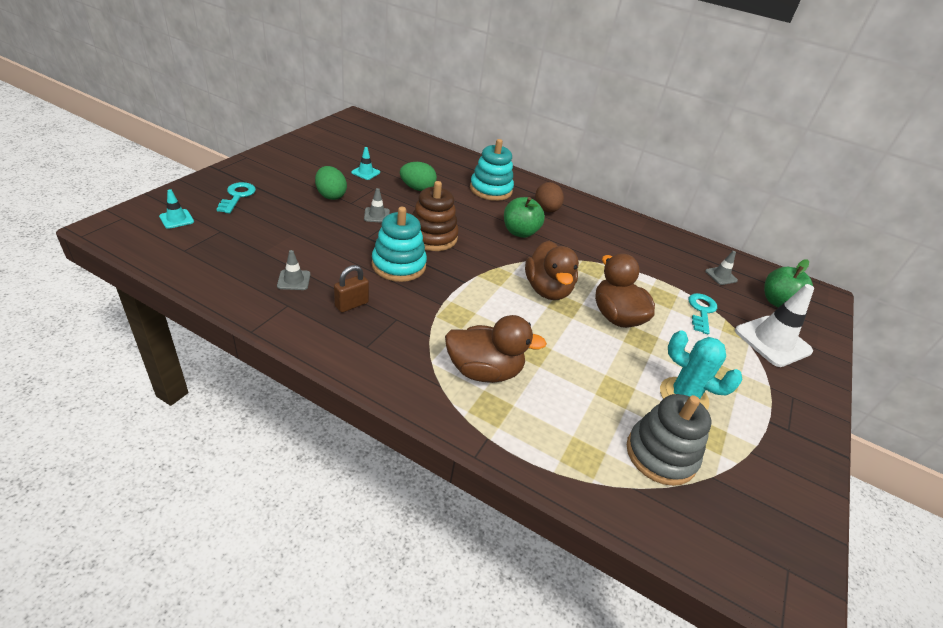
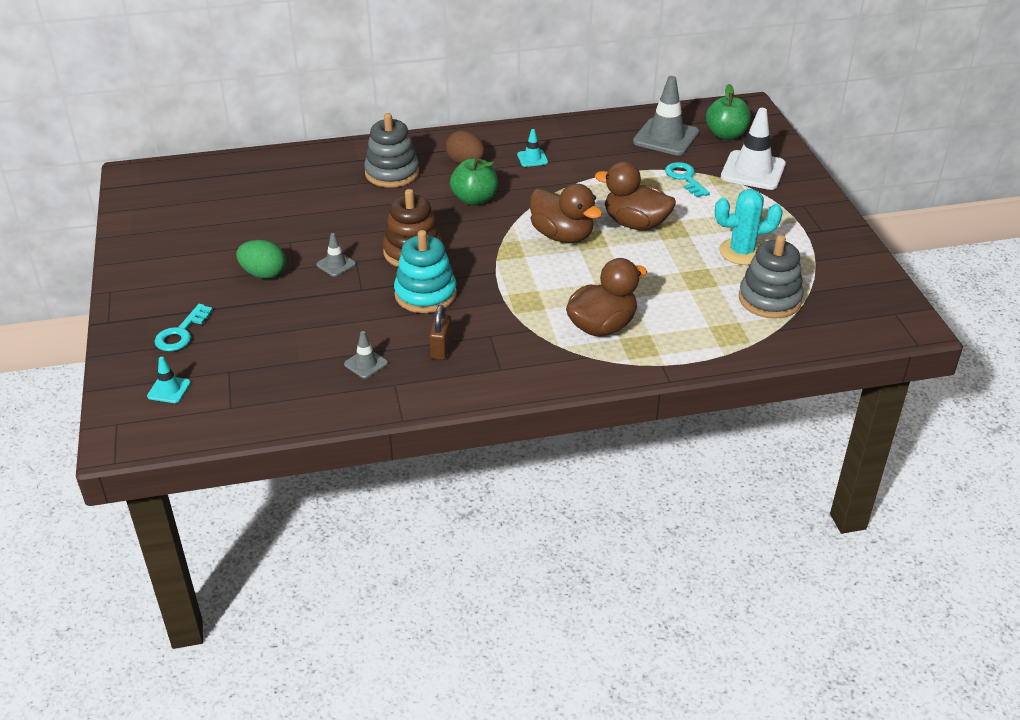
camera: 35 degrees left, 0 degrees up
turquoise key [216,182,256,213] -> turquoise key turned 120 degrees counterclockwise [154,304,213,351]
turquoise traffic cone [351,147,380,180] -> turquoise traffic cone moved to [517,129,548,167]
green egg [400,162,437,191] -> none
turquoise stacking toy [470,139,514,201] -> grey stacking toy [364,113,419,188]
grey traffic cone [705,251,738,285] -> grey traffic cone [633,76,699,155], size x2.07

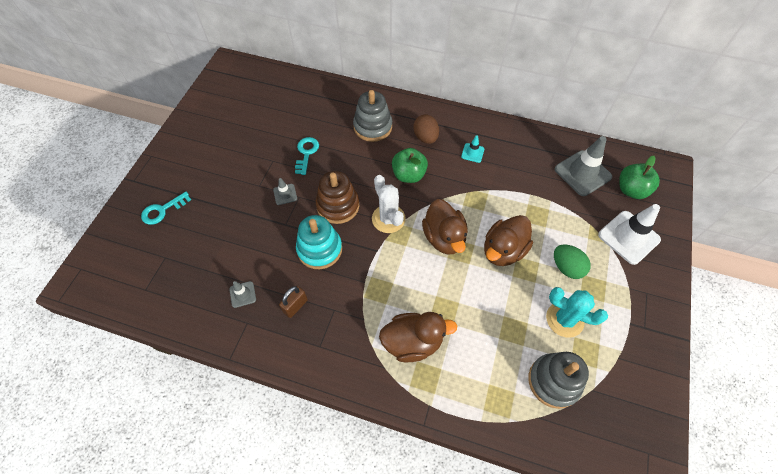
camera: 30 degrees right, 20 degrees up
turquoise traffic cone [147,357,191,403] -> none
green egg [236,240,286,279] -> green egg moved to [554,245,591,279]
brown duck [595,162,676,230] -> brown duck turned 105 degrees counterclockwise [484,215,533,266]
turquoise key [665,162,710,198] -> turquoise key moved to [295,137,319,175]
none -> white cactus [372,175,406,233]

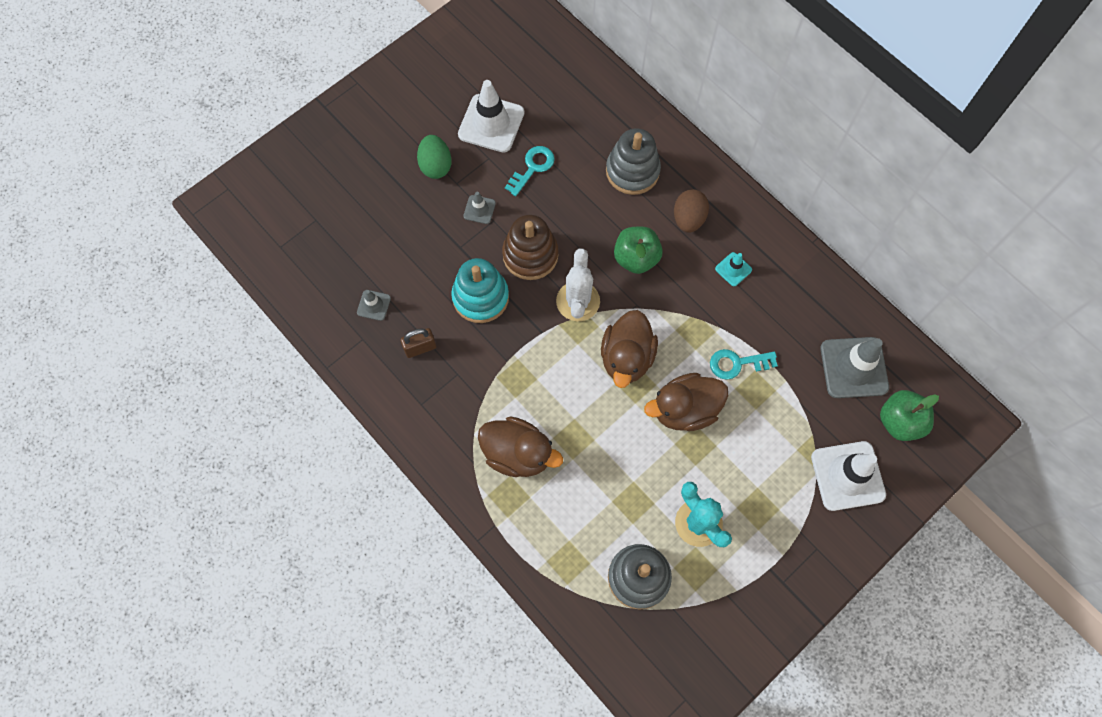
camera: 30 degrees right, 10 degrees up
turquoise key [141,192,191,225] -> turquoise key moved to [710,349,778,380]
green egg [554,245,591,279] -> green egg moved to [417,135,452,179]
none -> white traffic cone [458,80,524,153]

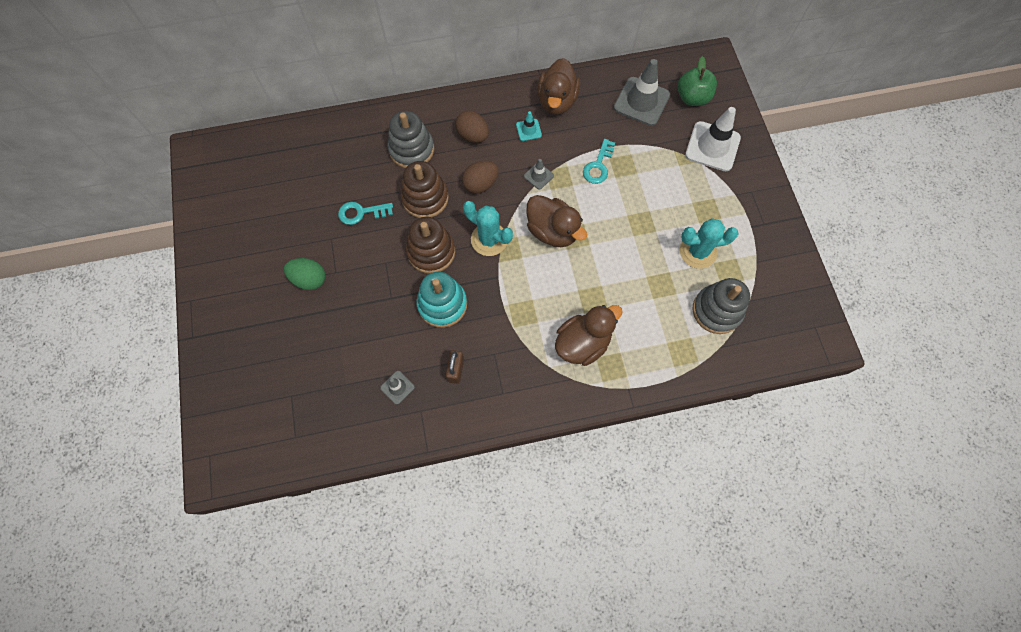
camera: 60 degrees left, 0 degrees up
white traffic cone [458,80,524,153] -> none
grey traffic cone [464,192,496,224] -> grey traffic cone moved to [524,159,554,189]
turquoise key [505,146,555,196] -> turquoise key turned 75 degrees counterclockwise [338,202,393,225]
white cactus [556,248,600,321] -> turquoise cactus [463,201,513,256]
green apple [614,227,663,274] -> brown egg [462,161,498,194]
brown duck [644,373,728,431] -> brown duck moved to [537,58,580,114]
none -> brown stacking toy [401,161,449,218]

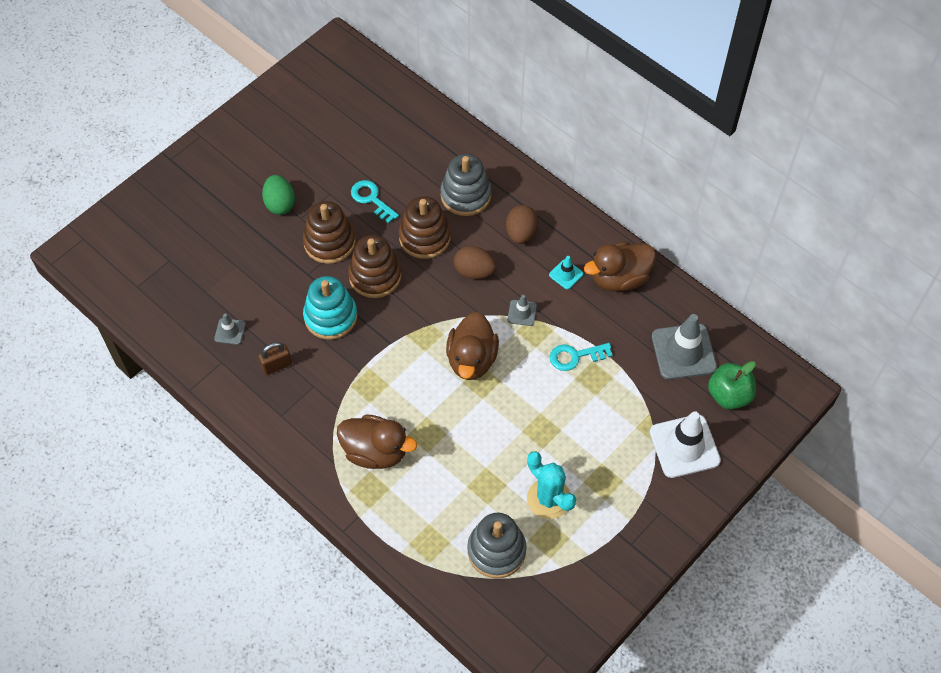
camera: 55 degrees right, 10 degrees down
turquoise cactus [463,201,513,256] -> none
none -> brown stacking toy [303,201,356,264]

